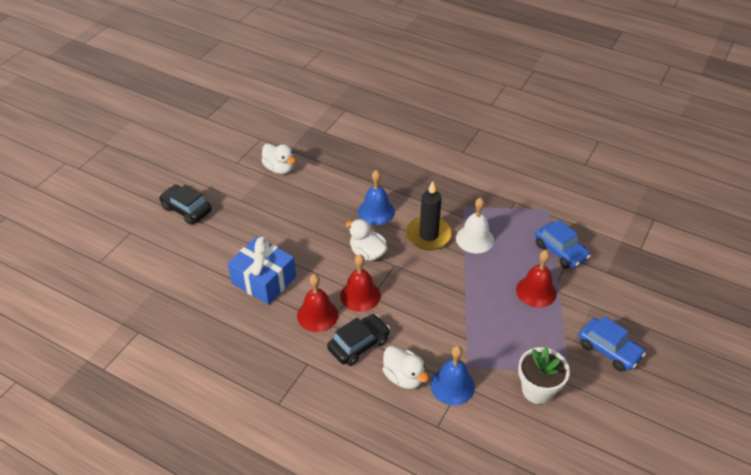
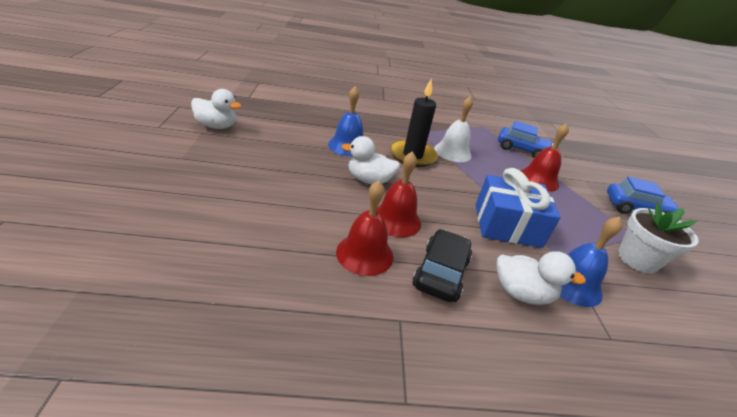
camera: 35 degrees left, 10 degrees down
black car [159,184,212,225] -> none
blue gift [228,236,296,305] -> blue gift moved to [476,168,561,248]

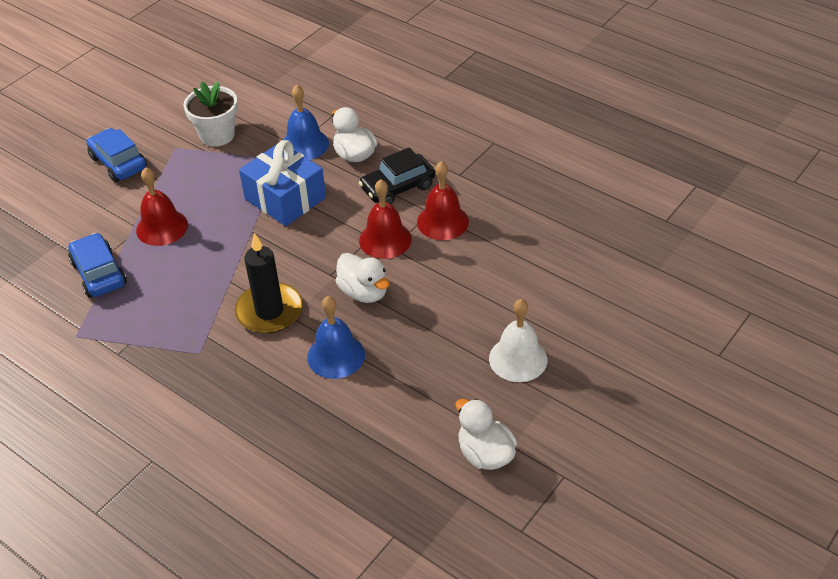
camera: 135 degrees left, 10 degrees up
white bell [434,97,473,162] -> white bell moved to [489,299,548,382]

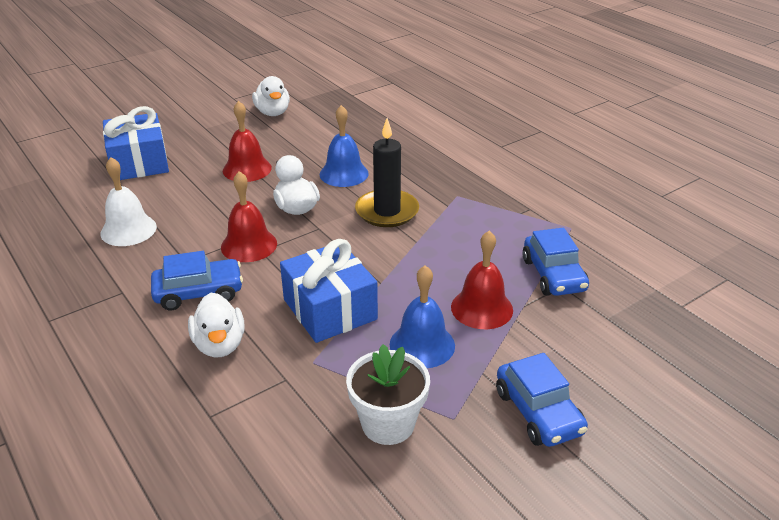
camera: 165 degrees left, 10 degrees down
blue bell [283,85,329,160] -> blue bell moved to [390,266,455,368]
black car [359,147,435,204] -> blue car [151,251,243,310]
red bell [417,161,469,240] -> red bell moved to [223,101,272,182]
white bell [489,299,548,382] -> white bell moved to [100,157,157,246]
none -> blue gift [103,106,169,180]

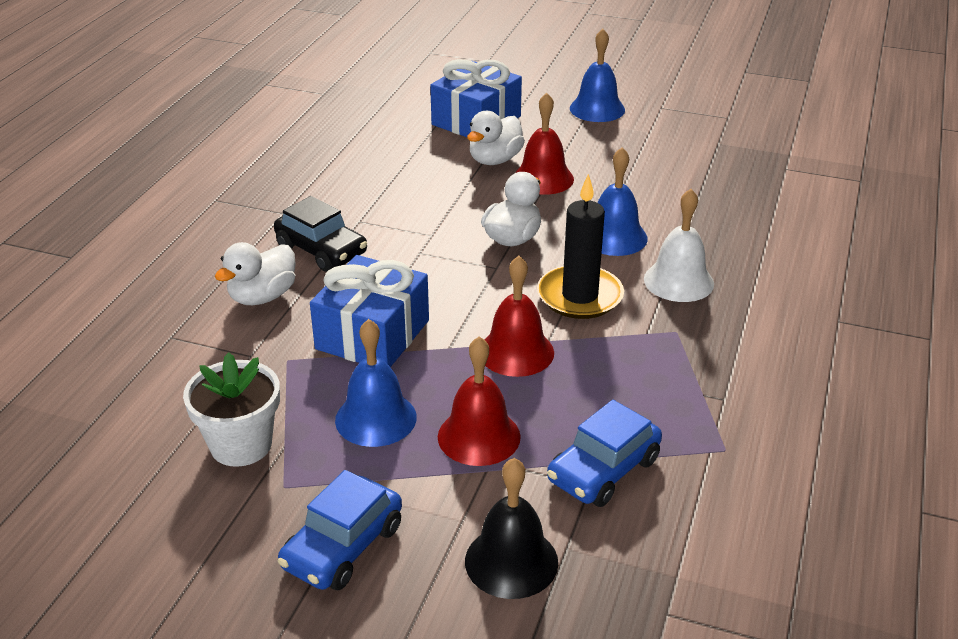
camera: 55 degrees right, 0 degrees up
white bell [100,157,157,246] -> white bell moved to [644,189,714,302]
blue car [151,251,243,310] -> black car [274,196,367,272]
red bell [221,171,277,262] -> red bell moved to [485,256,554,377]
white duck [252,76,290,116] -> white duck moved to [467,111,525,165]
none -> black bell [465,458,558,599]
none -> blue bell [570,29,625,122]

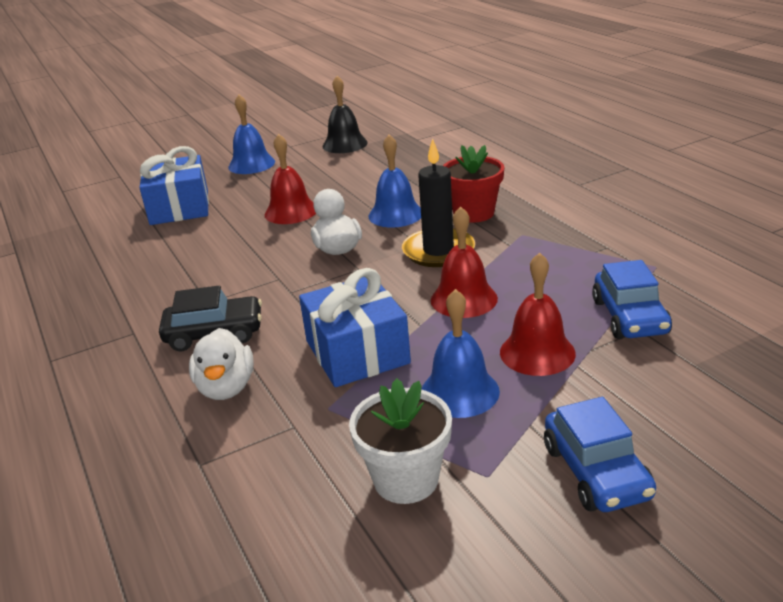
camera: 45 degrees left, 5 degrees down
black bell [465,458,558,599] -> black bell moved to [322,76,368,153]
white duck [467,111,525,165] -> none
white bell [644,189,714,302] -> red flower pot [443,145,504,223]

